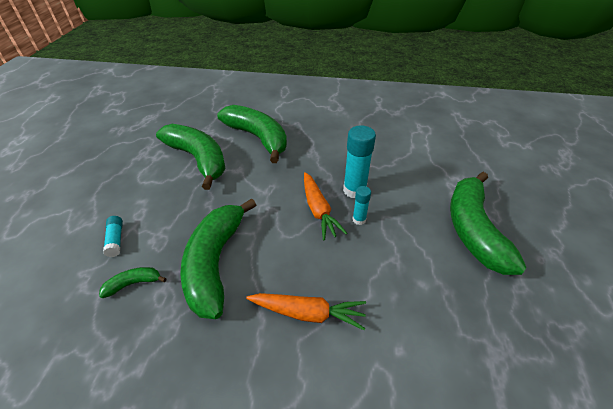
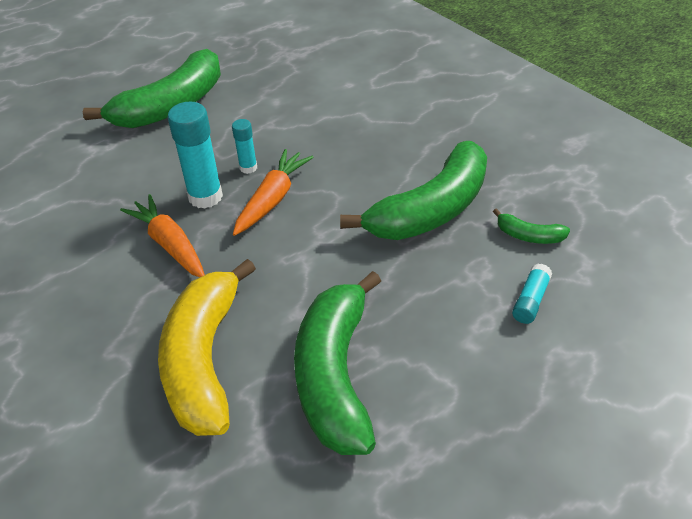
camera: 135 degrees left, 0 degrees up
green banana [217,105,287,163] -> yellow banana [158,259,256,436]
orange carrot [246,293,366,330] -> orange carrot moved to [120,194,205,277]

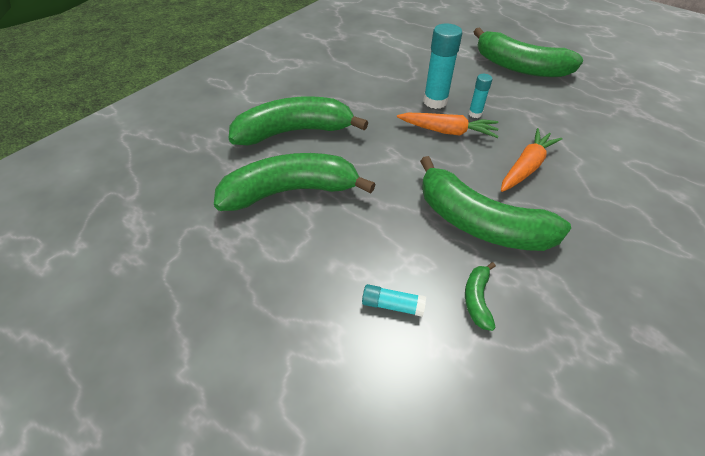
camera: 75 degrees right, 5 degrees up
orange carrot [120,194,205,277] -> orange carrot moved to [501,128,563,192]
yellow banana [158,259,256,436] -> green banana [229,96,368,145]

